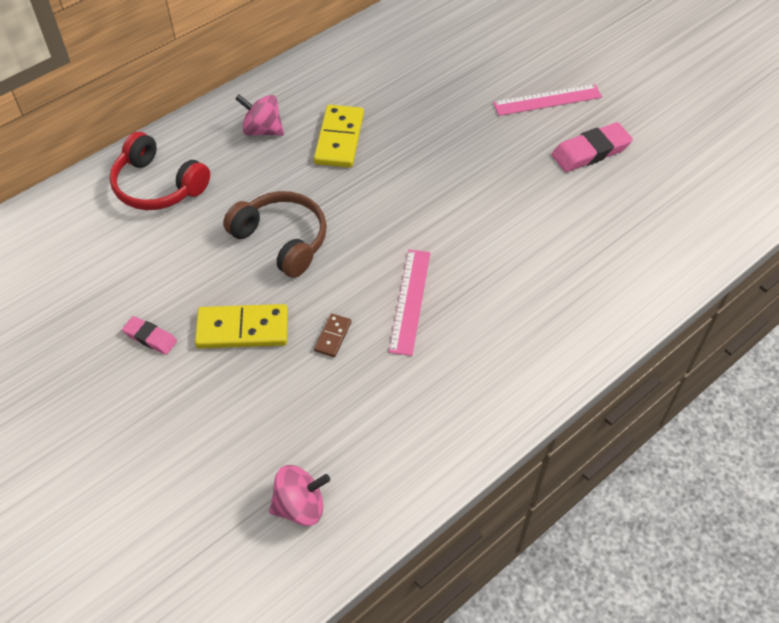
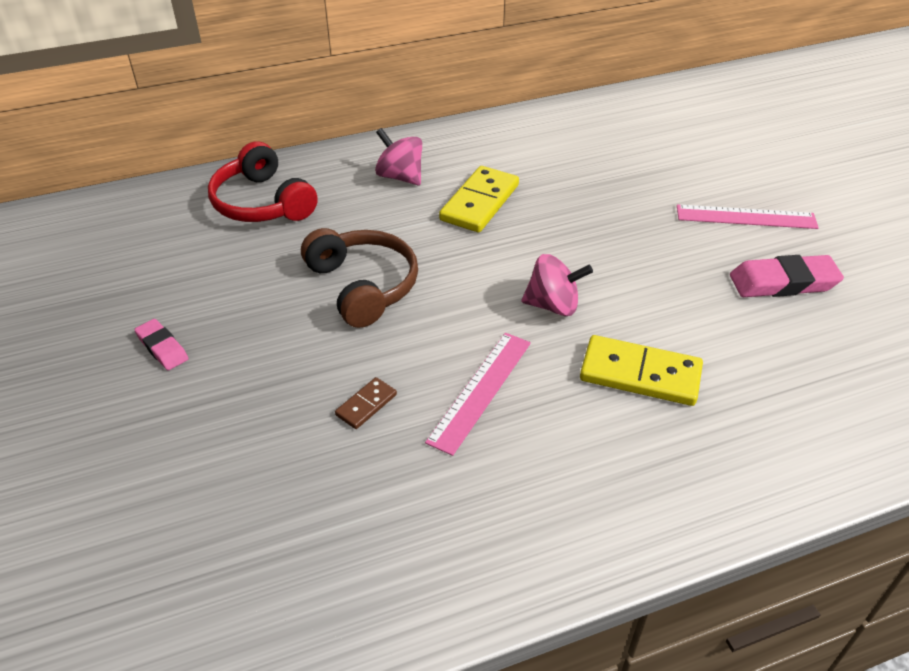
camera: 20 degrees right, 10 degrees down
yellow domino [195,304,288,349] -> yellow domino moved to [580,335,703,406]
pink spinning top [269,465,330,526] -> pink spinning top moved to [521,254,593,316]

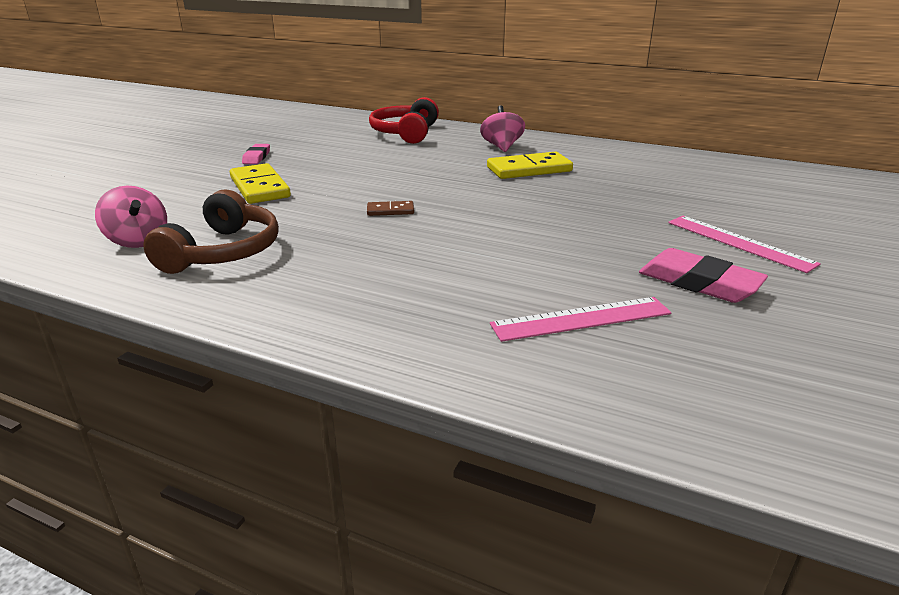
camera: 45 degrees right, 15 degrees down
brown headphones [301,228,418,328] -> brown headphones moved to [143,190,279,274]
brown domino [335,377,397,429] -> brown domino moved to [367,201,414,216]
pink ruler [425,333,531,456] -> pink ruler moved to [490,297,671,342]
pink spinning top [521,254,593,316] -> pink spinning top moved to [95,186,167,248]
yellow domino [580,335,703,406] -> yellow domino moved to [230,163,291,204]

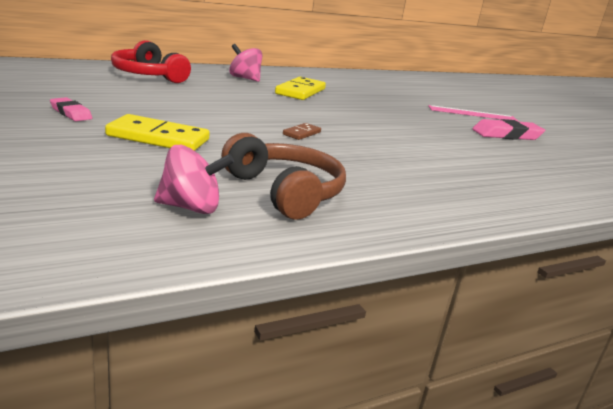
camera: 55 degrees left, 5 degrees down
pink ruler [490,297,671,342] -> none

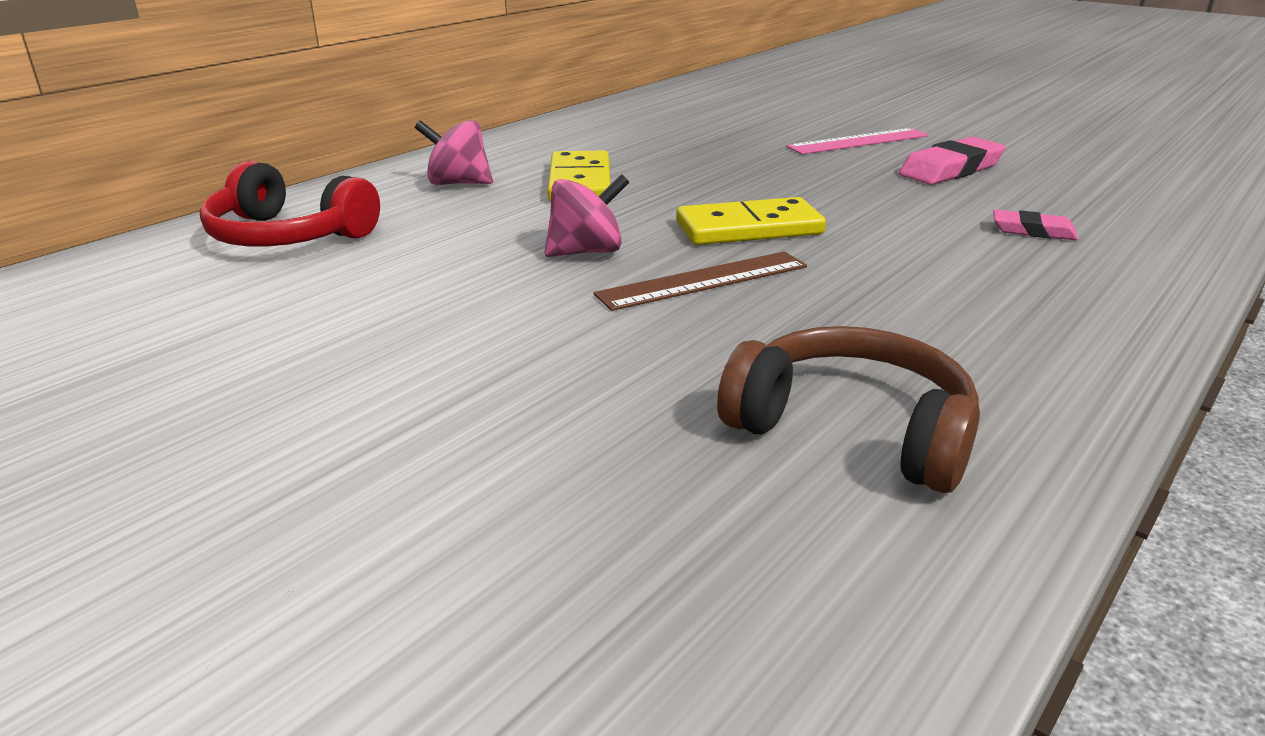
camera: 20 degrees left, 5 degrees up
pink eraser [50,97,92,121] -> pink eraser moved to [993,210,1078,240]
yellow domino [105,114,210,151] -> yellow domino moved to [676,197,826,245]
pink spinning top [154,145,234,214] -> pink spinning top moved to [545,174,629,257]
brown domino [283,123,321,140] -> brown ruler [594,251,807,311]

